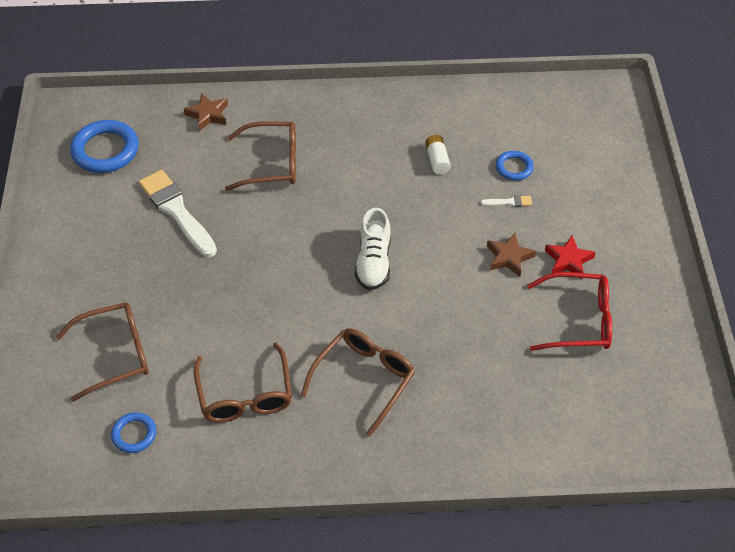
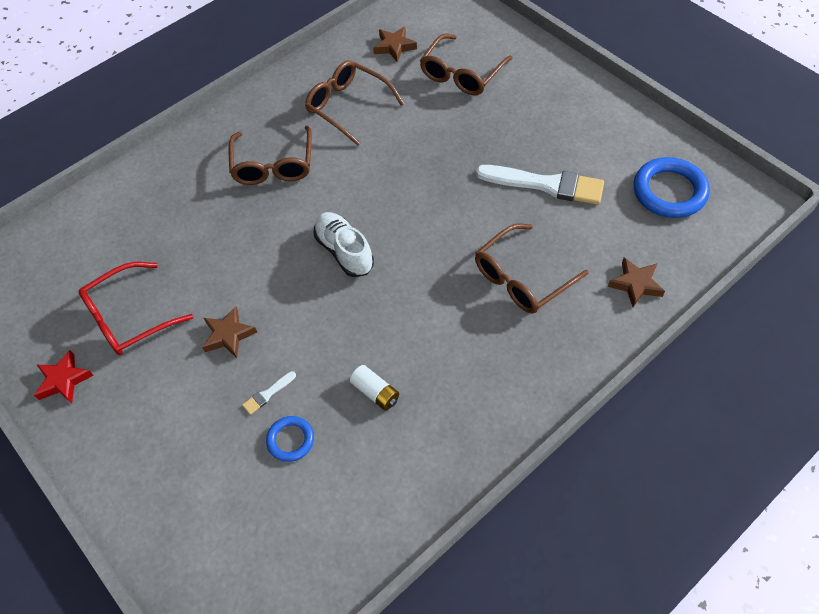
camera: 145 degrees right, 5 degrees up
blue ring [111,412,156,453] -> brown star [373,27,417,62]
red star [545,235,596,279] -> red star moved to [34,350,93,404]

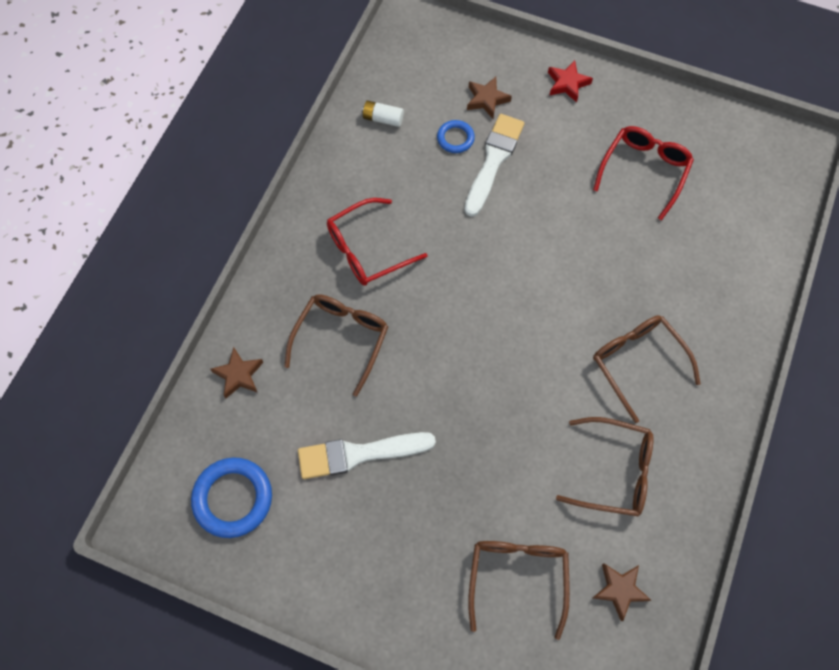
camera: 150 degrees right, 10 degrees up
red star [34,350,93,404] -> red star moved to [548,60,593,103]
brown star [202,306,257,358] -> brown star moved to [467,77,512,119]
white brush [242,371,296,415] -> white brush [465,114,524,217], size x2.40
white shoe [314,212,374,277] -> none
white battery [350,365,399,411] -> white battery moved to [362,100,404,127]
none -> red glasses [327,198,427,286]

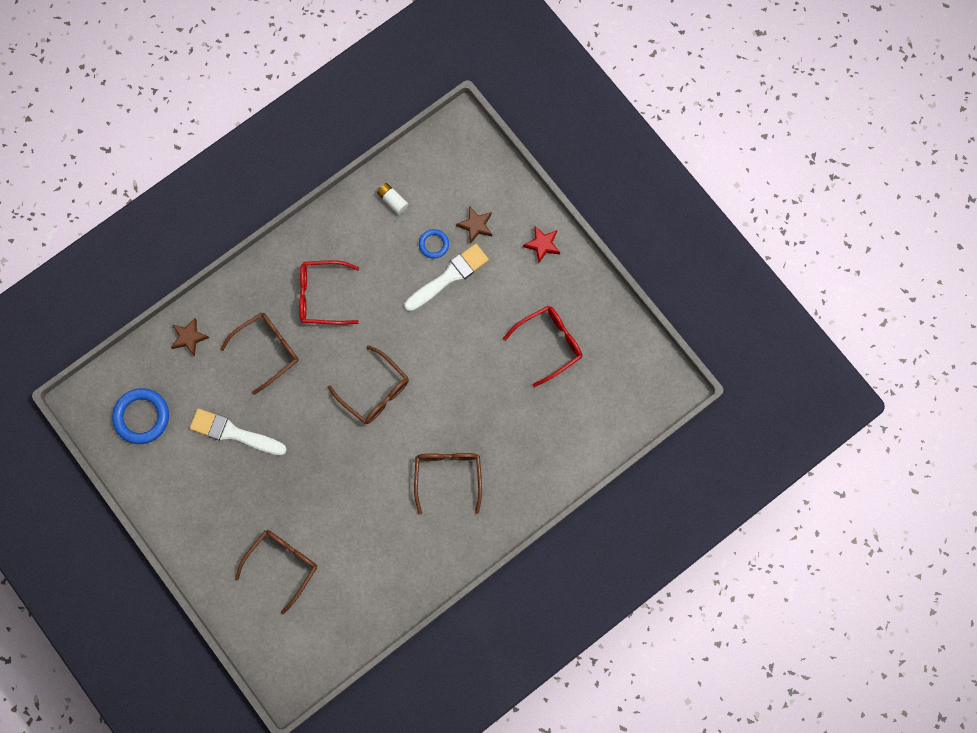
camera: 30 degrees right, 10 degrees up
brown glasses [556,417,653,516] -> brown glasses moved to [328,345,409,424]
brown star [593,563,651,621] -> none

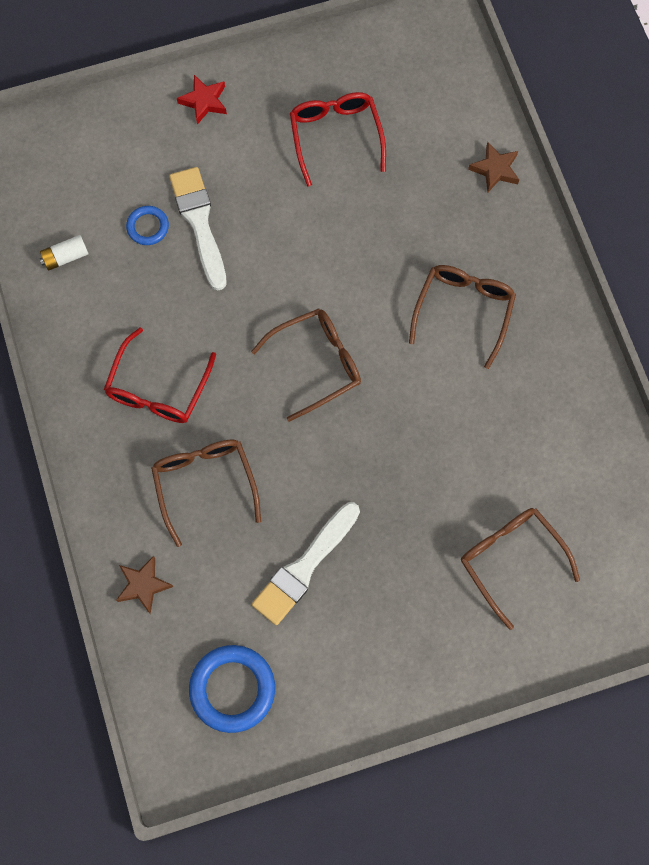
camera: 70 degrees left, 5 degrees down
brown glasses [414,453,482,515] -> brown glasses turned 90 degrees clockwise [409,265,516,369]
brown star [456,206,492,244] -> brown star moved to [468,142,519,192]

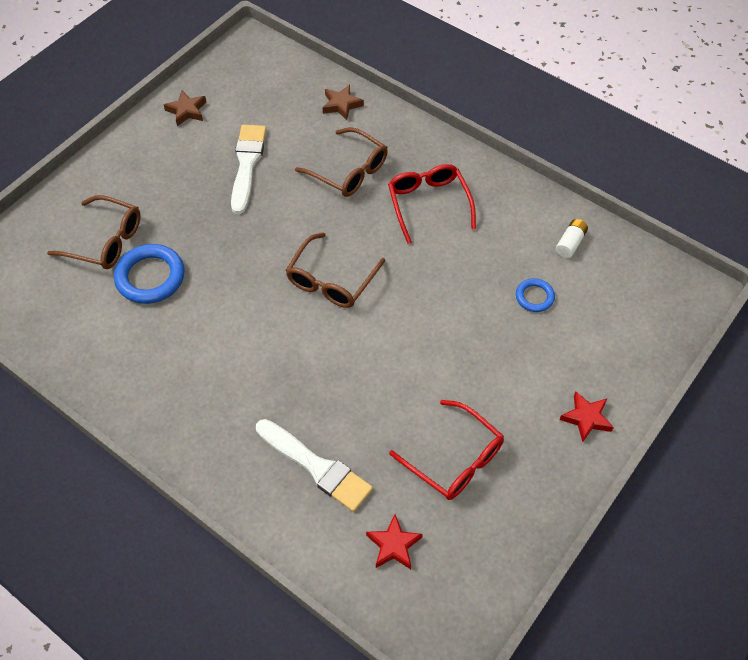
camera: 145 degrees right, 15 degrees down
white brush [169,167,227,290] -> white brush moved to [256,419,373,512]
blue ring [189,645,275,733] -> blue ring moved to [114,244,185,304]
brown glasses [409,265,516,369] -> none
brown star [468,142,519,192] -> brown star moved to [164,90,206,126]
none -> red star [366,514,423,569]

